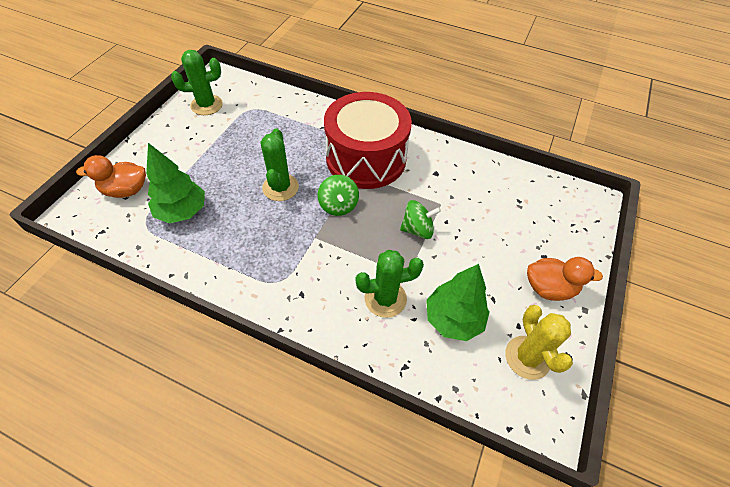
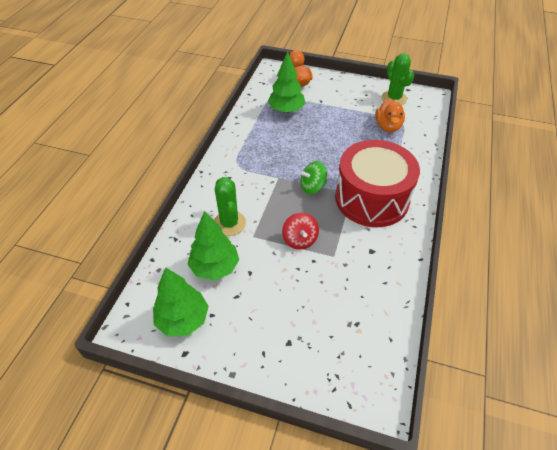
camera: 85 degrees right, 5 degrees down
green cactus [261,128,299,201] -> none
green spinning top [400,200,441,239] -> red spinning top [282,213,319,250]
yellow cactus [505,305,573,380] -> green tree [153,267,209,337]
orange duck [527,257,603,301] -> orange duck moved to [375,99,405,132]

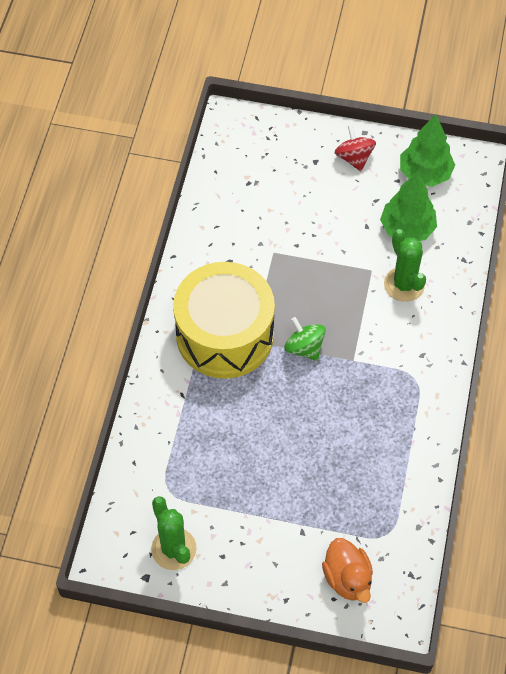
camera: 175 degrees right, 10 degrees up
green tree [268,51,306,113] -> none
red spinning top [282,213,319,250] -> red spinning top moved to [334,125,376,171]
green spinning top [299,161,327,194] -> green spinning top turned 105 degrees counterclockwise [285,317,326,361]
red drum [335,140,420,227] -> yellow drum [173,262,275,379]
orange duck [375,99,405,132] -> none

